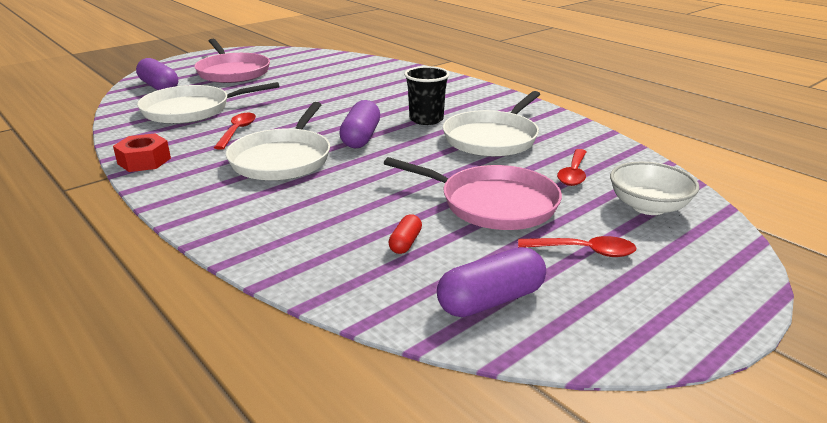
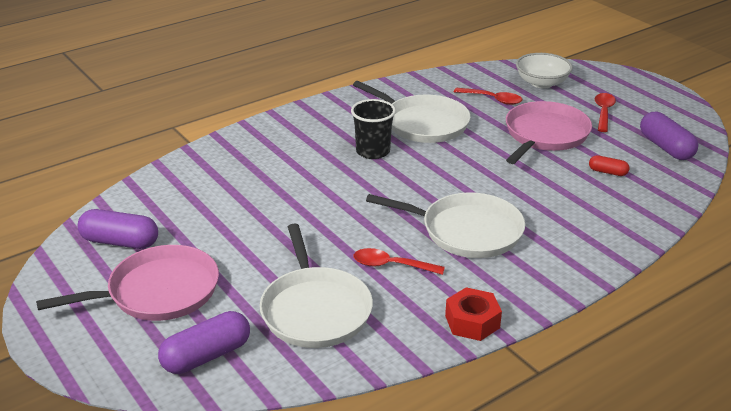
camera: 85 degrees left, 5 degrees up
purple capsule [339,100,380,148] -> purple capsule moved to [78,209,158,249]

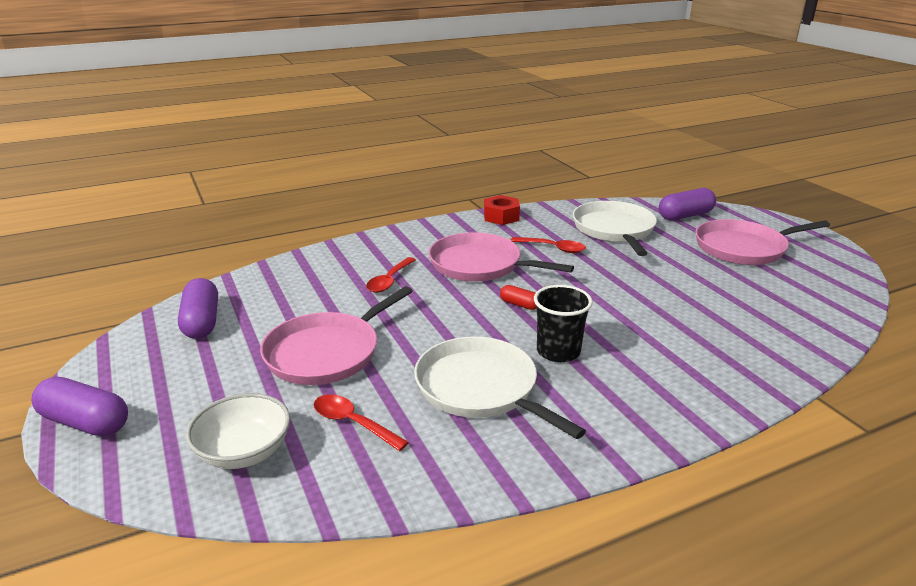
camera: 170 degrees left, 5 degrees down
purple capsule [78,209,158,249] -> purple capsule moved to [31,377,128,436]
white pan [366,192,525,258] -> pink pan [429,232,574,281]
red capsule [589,155,630,176] -> red capsule moved to [500,285,536,310]
red spoon [595,93,616,132] -> red spoon moved to [366,257,416,293]

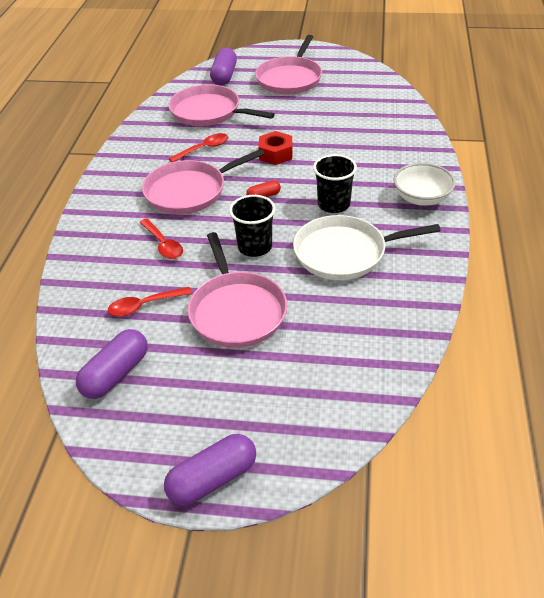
camera: 55 degrees left, 15 degrees up
purple capsule [178,278,218,339] -> purple capsule turned 75 degrees counterclockwise [76,329,148,399]
white bowl [186,393,290,469] -> white bowl moved to [394,163,456,206]
red spoon [314,394,409,451] -> red spoon moved to [108,287,192,317]
red nut [484,195,520,225] -> red nut moved to [258,131,293,165]
white pan [573,201,657,256] -> pink pan [169,85,275,126]
none -> black cup [229,195,275,257]

